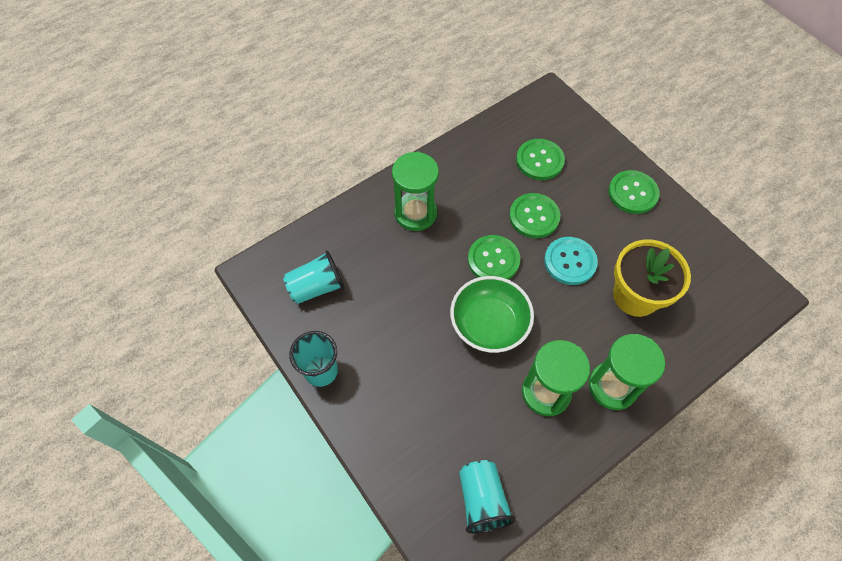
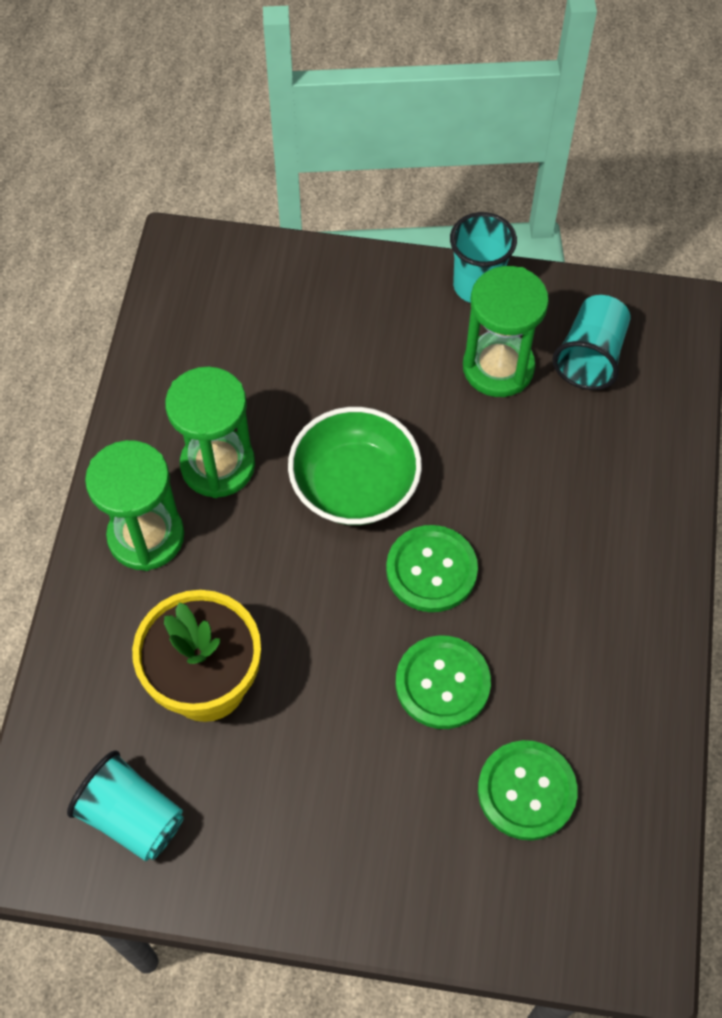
camera: 135 degrees right, 0 degrees up
green hourglass [392,152,439,231] -> green hourglass moved to [463,266,549,397]
turquoise cup [459,460,516,534] -> turquoise cup moved to [67,750,184,861]
turquoise button [544,237,598,285] -> none
green button [608,170,660,214] -> none

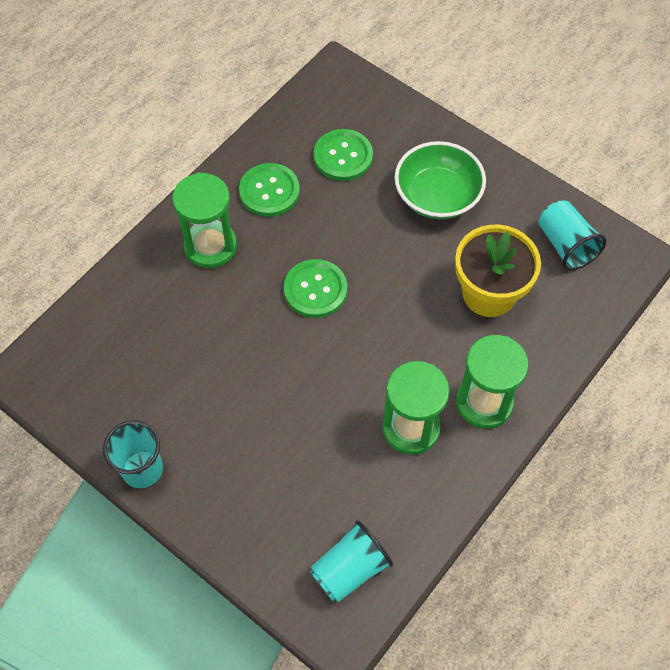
camera: 150 degrees left, 0 degrees up
green bowl [288,407,422,525] -> green bowl moved to [395,141,486,219]
green button [396,635,491,729] -> green button moved to [239,163,300,217]
green hourglass [463,266,549,397] -> green hourglass moved to [172,172,237,268]
turquoise cup [552,295,631,390] -> turquoise cup moved to [310,520,393,602]

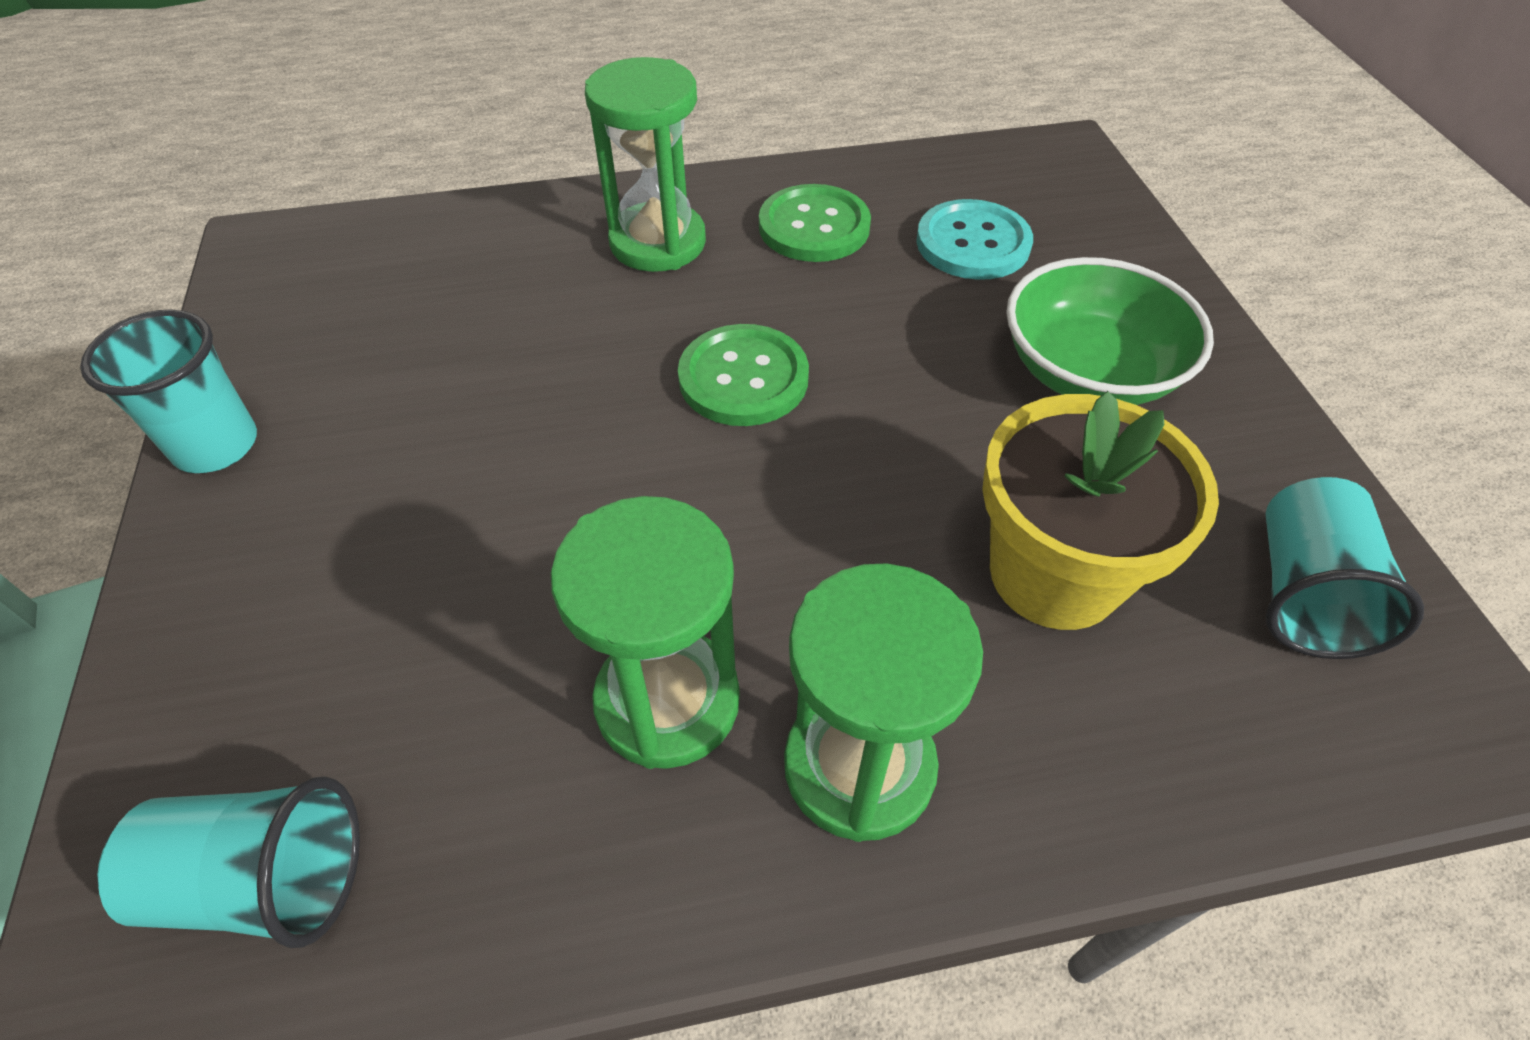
camera: 40 degrees right, 10 degrees down
green button [314,129,373,181] -> turquoise button [916,199,1033,280]

